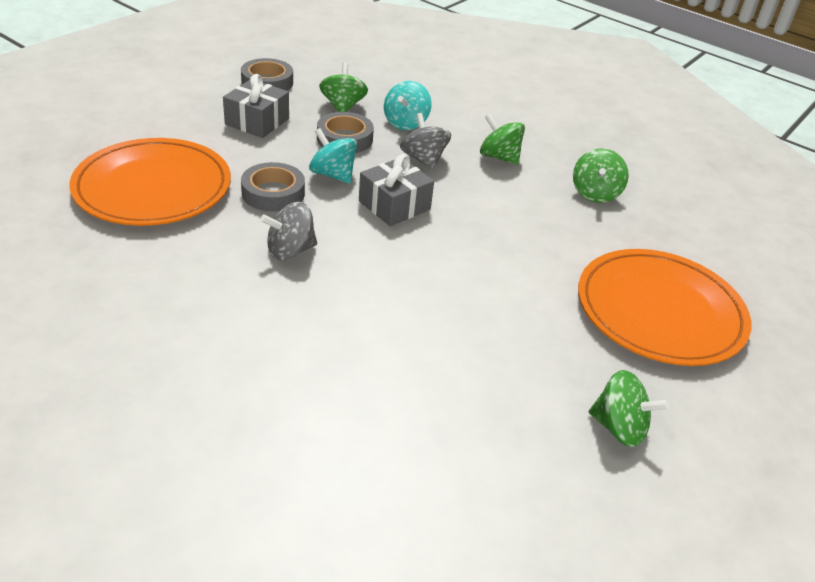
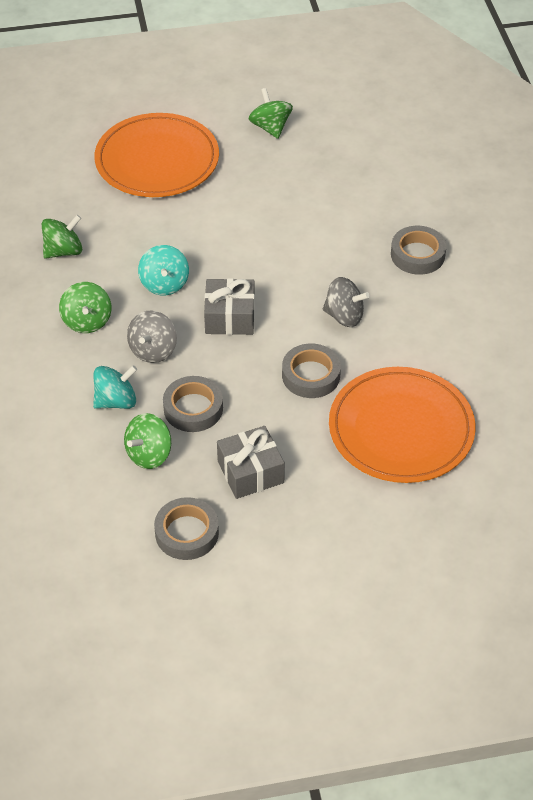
camera: 135 degrees left, 10 degrees up
turquoise spinning top [309,128,357,184] -> turquoise spinning top moved to [138,245,189,295]
none -> grey tape [391,226,447,275]

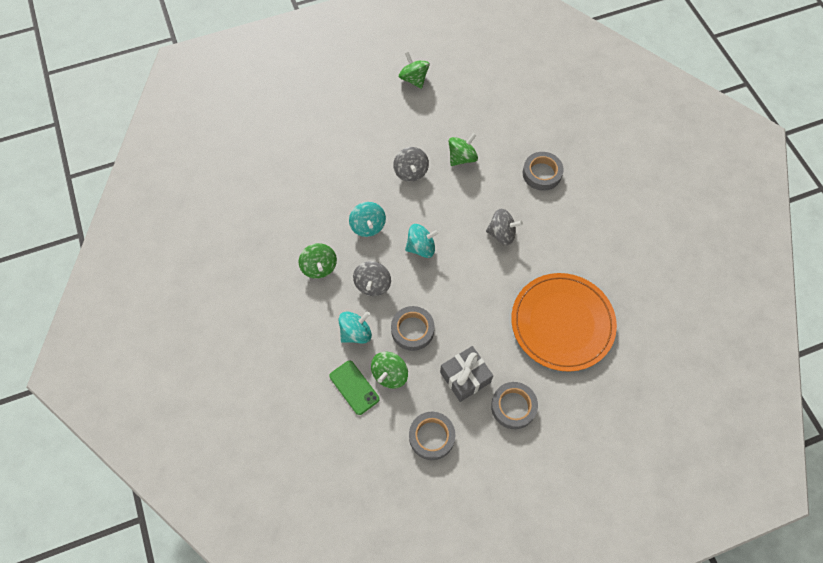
camera: 10 degrees left, 15 degrees up
green spinning top [42,215,82,259] -> green spinning top moved to [449,133,478,166]
orange plate [94,113,219,197] -> none
grey gift [204,278,255,335] -> turquoise spinning top [405,224,439,258]
grey tape [282,344,341,398] -> grey tape moved to [491,382,538,429]
none -> green phone [329,361,380,415]
none -> grey spinning top [393,147,429,182]

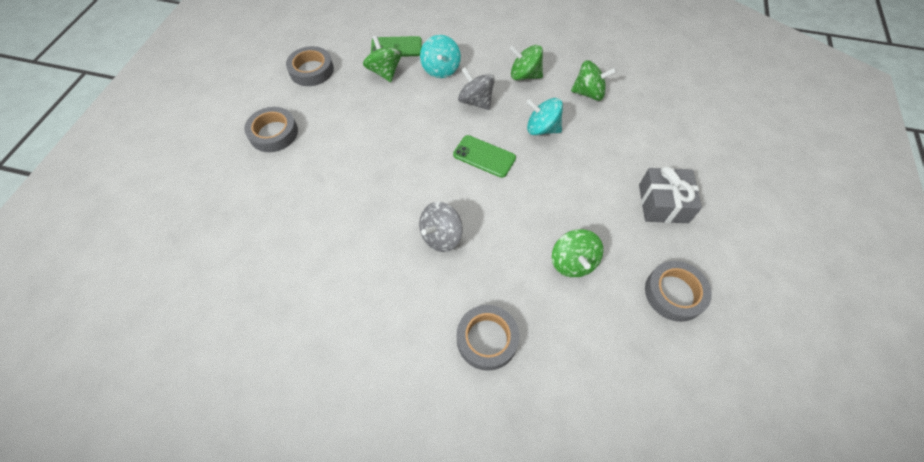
camera: 125 degrees right, 5 degrees down
grey tape [391,306,435,351] -> grey tape moved to [645,261,712,322]
grey spinning top [393,147,429,182] -> none
green spinning top [399,52,430,89] -> green spinning top moved to [571,60,616,101]
turquoise spinning top [405,224,439,258] -> green phone [453,135,516,178]
grey gift [440,346,493,402] -> grey gift moved to [639,166,702,223]
orange plate [511,273,617,372] -> none

